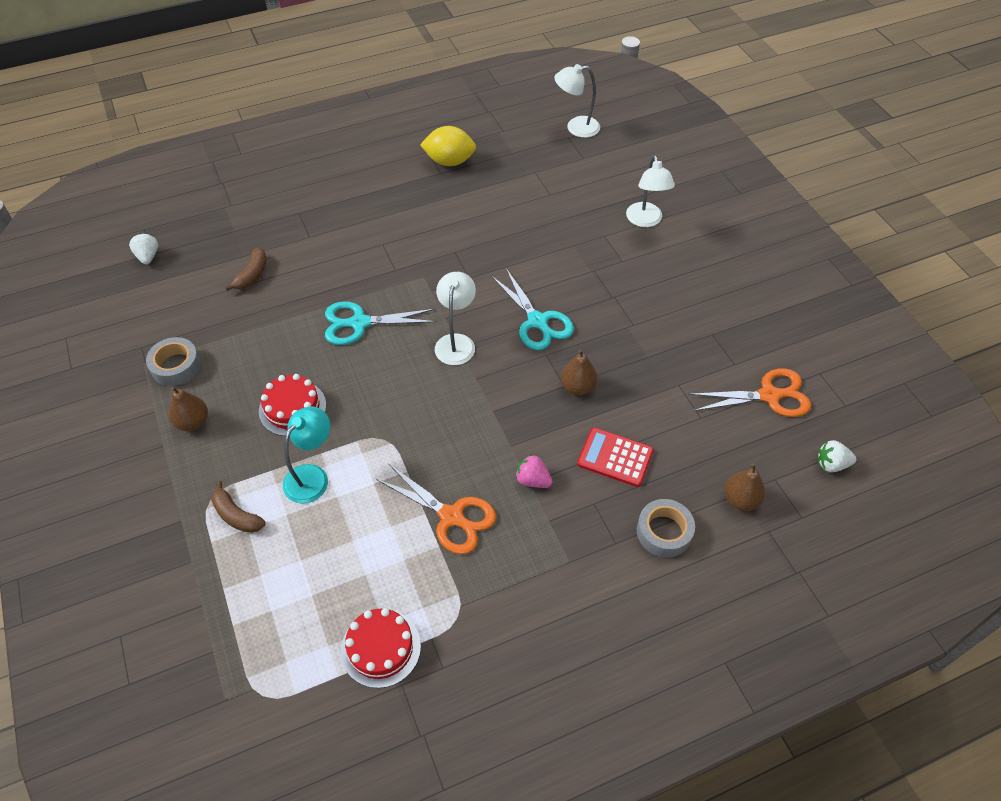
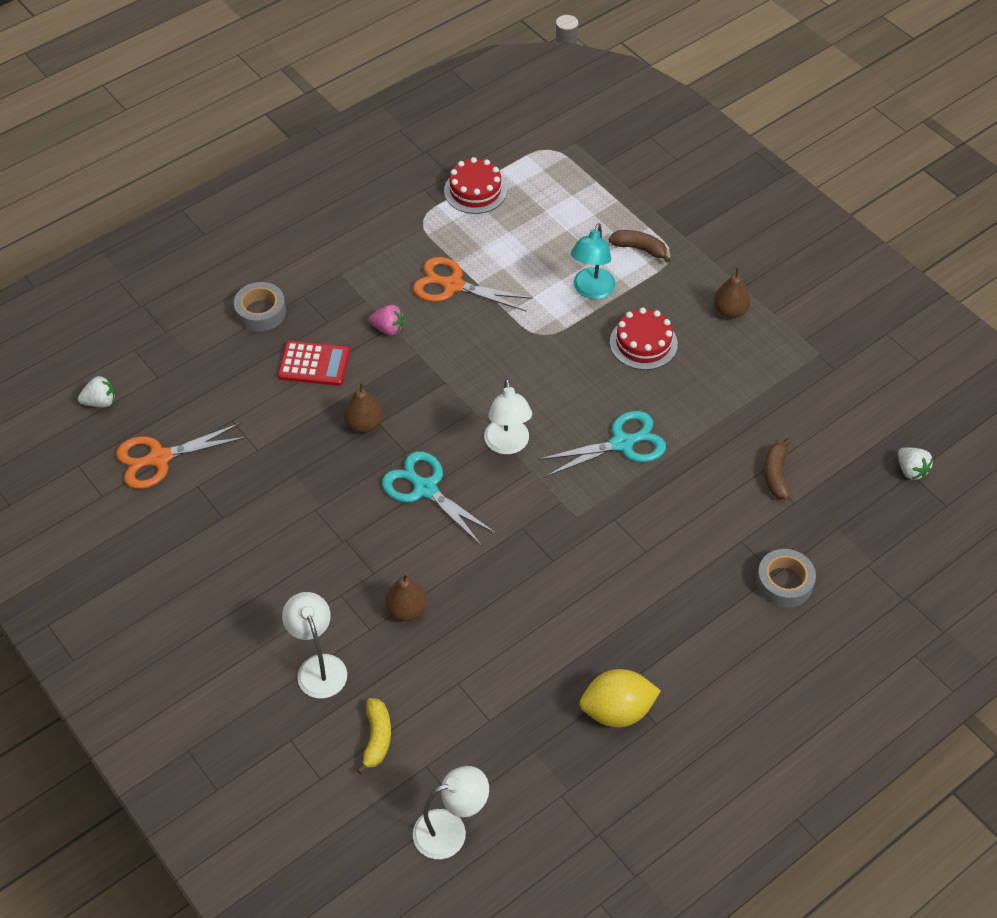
camera: 165 degrees right, 0 degrees up
grey tape [146,337,201,386] -> grey tape moved to [756,549,816,608]
brown pear [724,463,765,511] -> brown pear moved to [385,573,427,621]
none -> yellow banana [357,698,391,774]

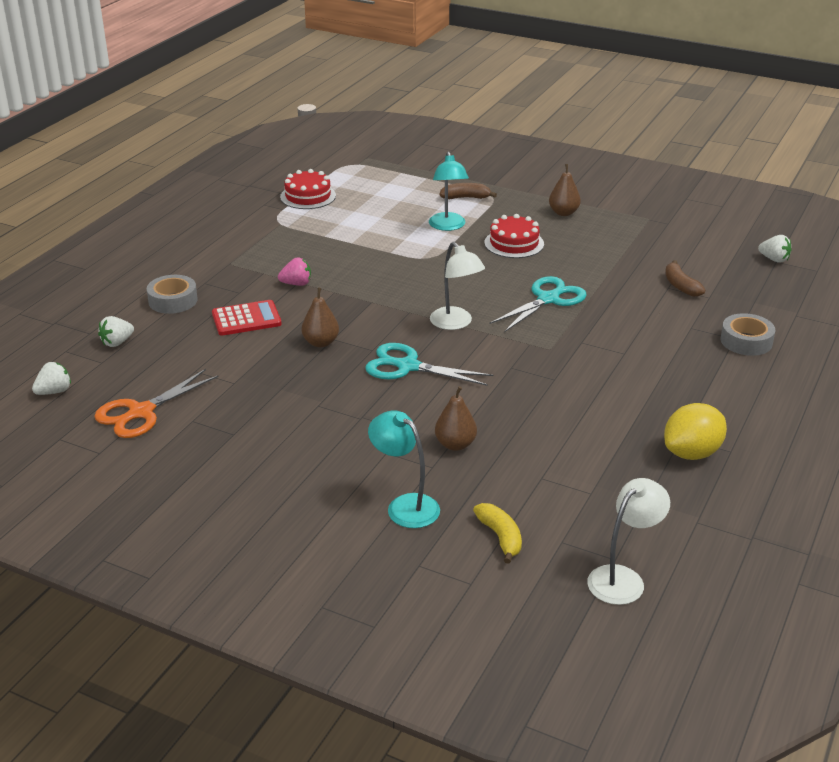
camera: 25 degrees left, 20 degrees down
white lamp [282,592,347,698] -> turquoise lamp [368,410,440,528]
orange scissors [413,257,533,311] -> none
none -> white strawberry [98,316,134,347]

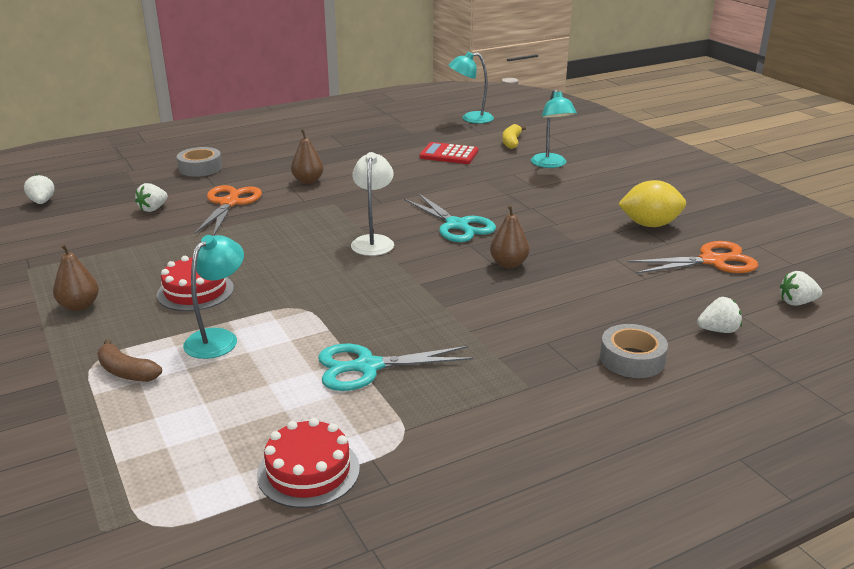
camera: 145 degrees left, 5 degrees down
red calculator [212,300,282,336] -> red calculator moved to [419,142,478,164]
pink strawberry [278,257,311,286] -> none
brown pear [435,386,477,451] -> brown pear moved to [291,129,324,184]
turquoise scissors [490,276,587,332] -> turquoise scissors moved to [318,344,474,391]
white lamp [587,478,670,605] -> turquoise lamp [449,52,494,123]
yellow lemon [664,403,727,460] -> yellow lemon moved to [618,180,686,227]
brown banana [665,260,705,297] -> white strawberry [135,183,168,212]
none -> orange scissors [194,185,262,236]

